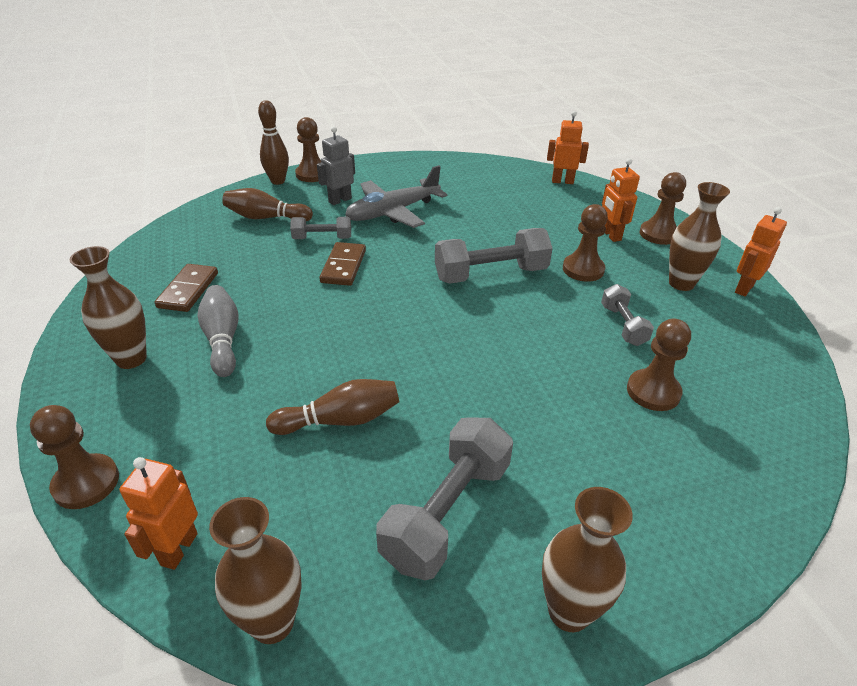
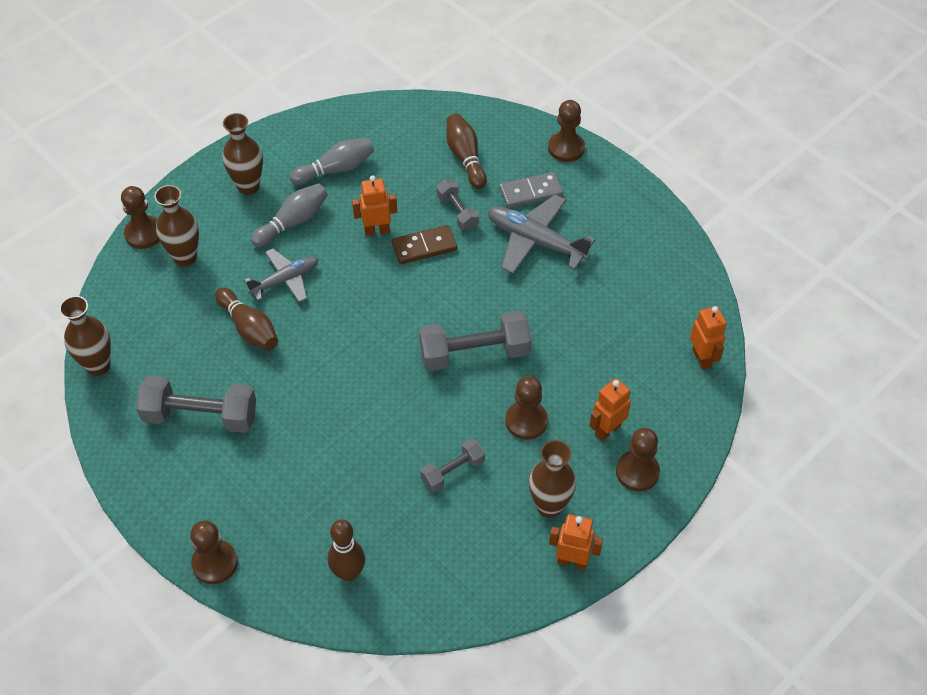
camera: 65 degrees right, 15 degrees up
orange robot [120,457,198,570] -> orange robot moved to [352,175,397,236]
brown domino [155,264,218,312] -> grey bowling pin [290,138,374,185]
brown bowling pin [258,100,289,185] -> brown bowling pin moved to [328,519,365,582]
grey robot [317,126,355,205] -> grey domino [499,172,563,208]
grey dumbbell [435,228,553,284] -> grey dumbbell turned 60 degrees counterclockwise [419,311,532,371]
brown vase [542,487,633,632] -> brown vase moved to [154,185,199,266]
brown pawn [627,318,691,411] -> brown pawn moved to [190,520,238,584]
none -> grey plane [244,248,318,303]

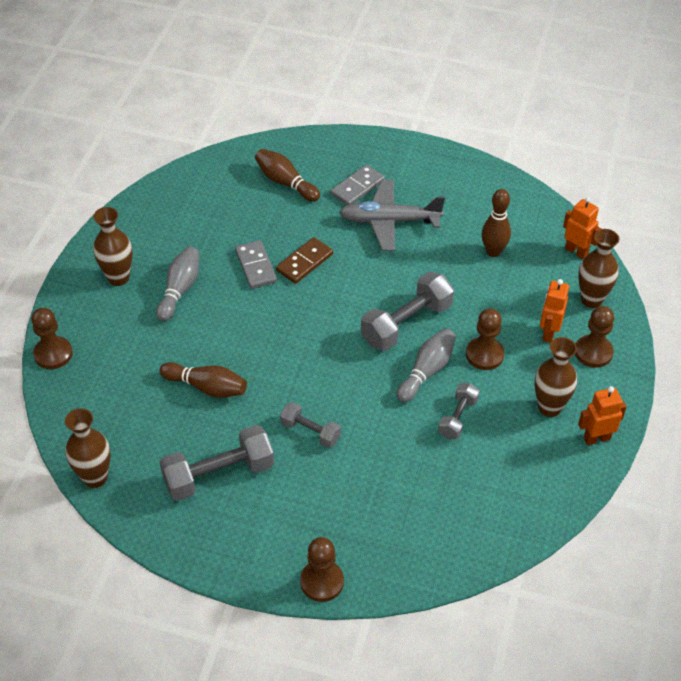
camera: 30 degrees left, 5 degrees down
brown vase [154,185,199,266] -> brown vase moved to [578,229,619,308]
grey plane [244,248,318,303] -> none
grey bowling pin [290,138,374,185] -> grey bowling pin moved to [397,329,456,402]
brown bowling pin [328,519,365,582] -> brown bowling pin moved to [482,189,511,257]
orange robot [352,175,397,236] -> grey domino [235,240,277,289]
grey dumbbell [436,179,479,231] -> grey dumbbell moved to [280,402,341,448]
brown pawn [548,100,585,162] -> none

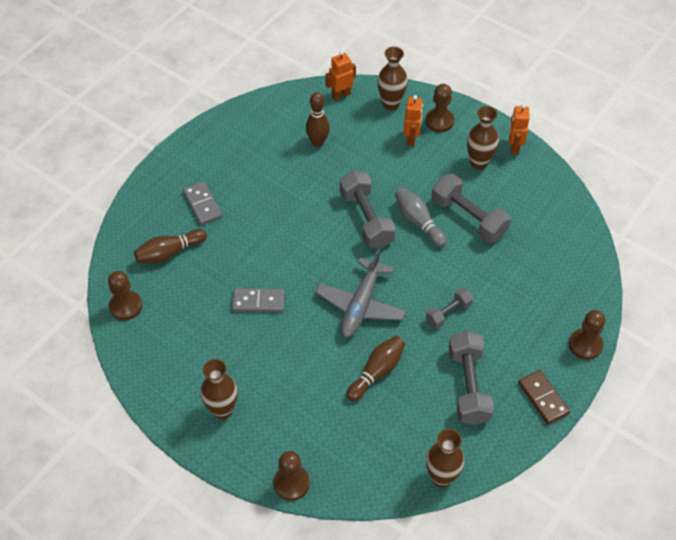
camera: 70 degrees left, 5 degrees up
grey bowling pin [156,246,199,322] -> none
brown domino [276,237,333,284] -> brown domino moved to [518,370,570,425]
grey plane [339,179,445,251] -> grey plane moved to [316,249,407,338]
grey dumbbell [438,383,479,439] -> grey dumbbell [431,174,511,243], size x1.75
brown pawn [466,308,504,370] -> brown pawn moved to [108,271,142,320]
orange robot [540,279,569,343] -> orange robot turned 120 degrees counterclockwise [404,95,423,146]

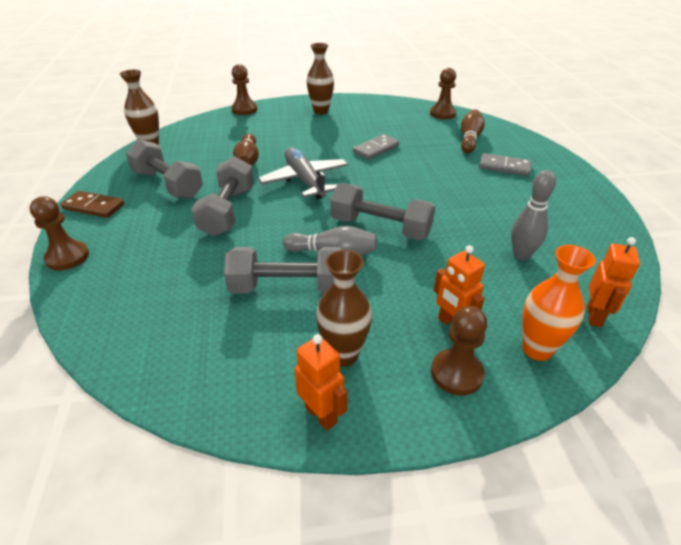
camera: 135 degrees right, 15 degrees down
brown bowling pin [306,92,330,147] -> grey bowling pin [511,170,556,260]
brown vase [377,47,408,110] -> orange vase [522,245,596,361]
grey dumbbell [426,287,473,328] -> grey dumbbell [191,156,254,236], size x1.75

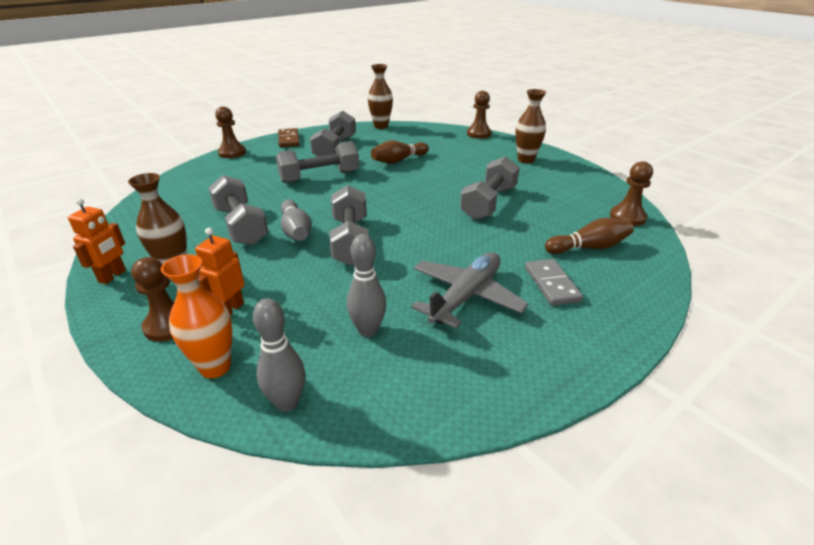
camera: 60 degrees right, 5 degrees down
grey plane [258,148,348,199] -> grey plane moved to [411,252,529,329]
grey domino [353,134,400,160] -> grey dumbbell [460,156,520,220]
orange robot [587,237,640,327] -> grey bowling pin [253,299,305,412]

